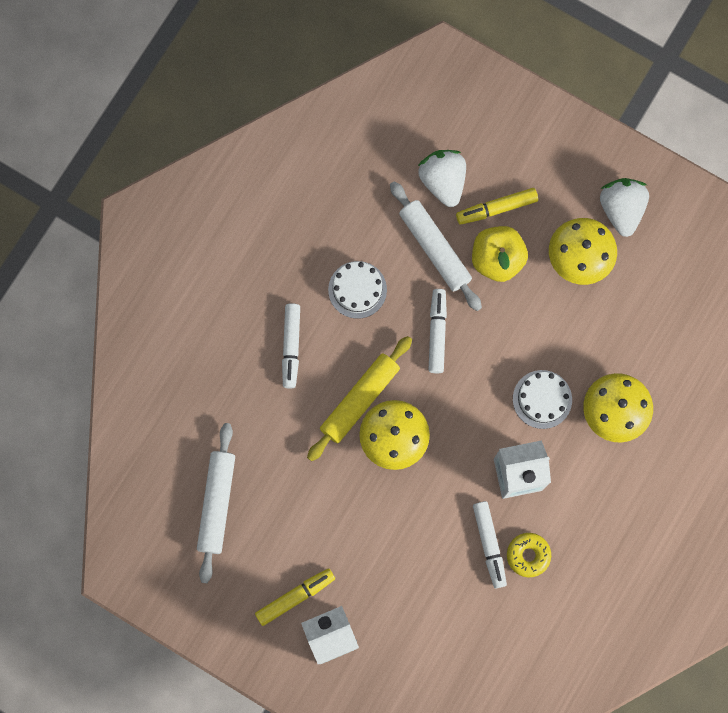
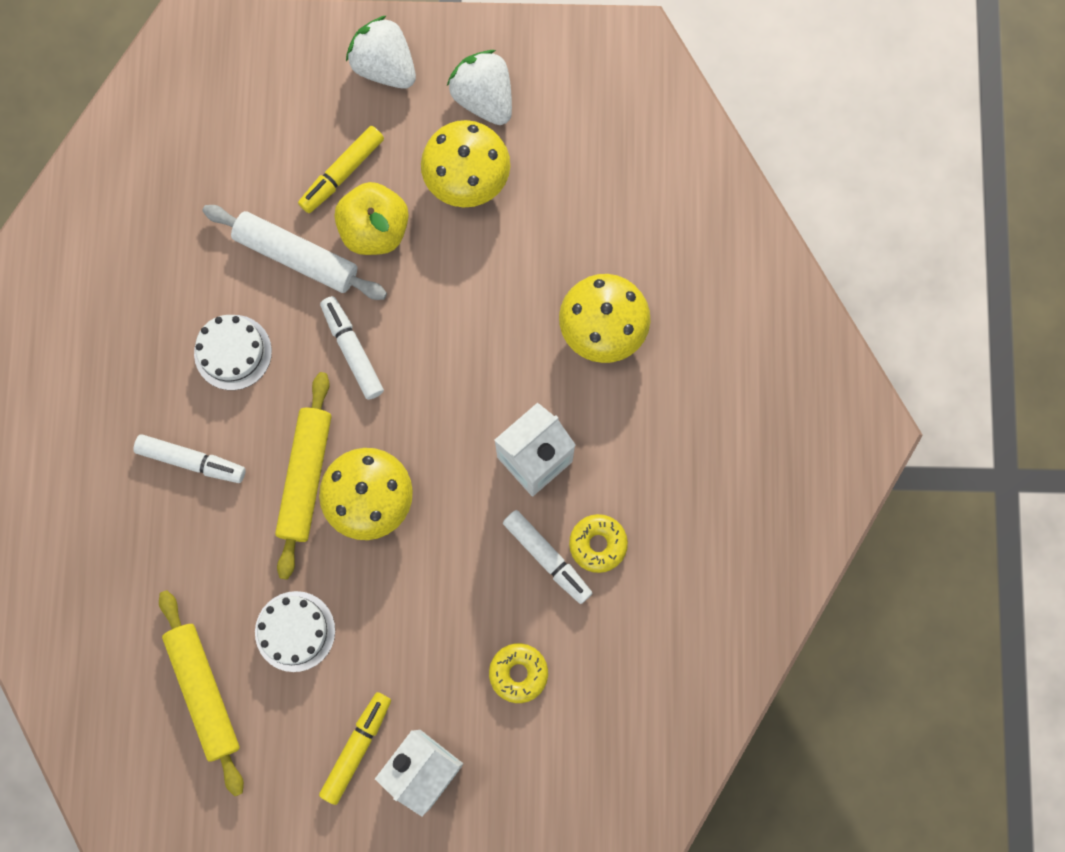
camera: 30 degrees left, 0 degrees up
white rolling pin [197,423,235,583] -> yellow rolling pin [159,590,244,796]
white marker [282,303,300,388] -> white marker turned 45 degrees counterclockwise [134,434,246,483]
white strawberry [418,150,466,207] -> white strawberry moved to [346,15,416,89]
white cake [513,370,572,429] -> white cake moved to [255,591,335,672]
none -> yellow donut [489,643,548,703]

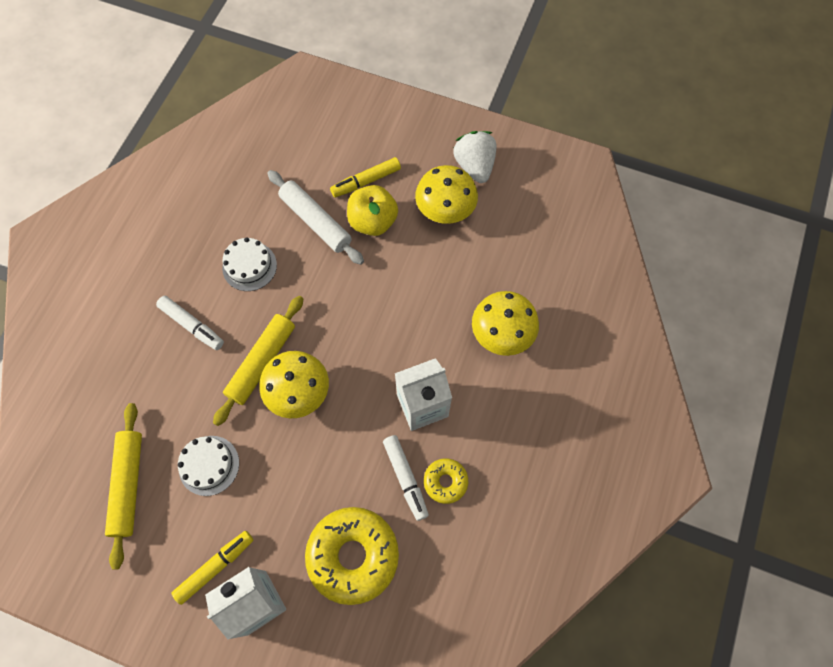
camera: 20 degrees right, 10 degrees down
white marker [320,296,384,400] -> none
white strawberry [346,15,416,89] -> none
yellow donut [489,643,548,703] -> yellow donut [305,507,399,605], size x1.99

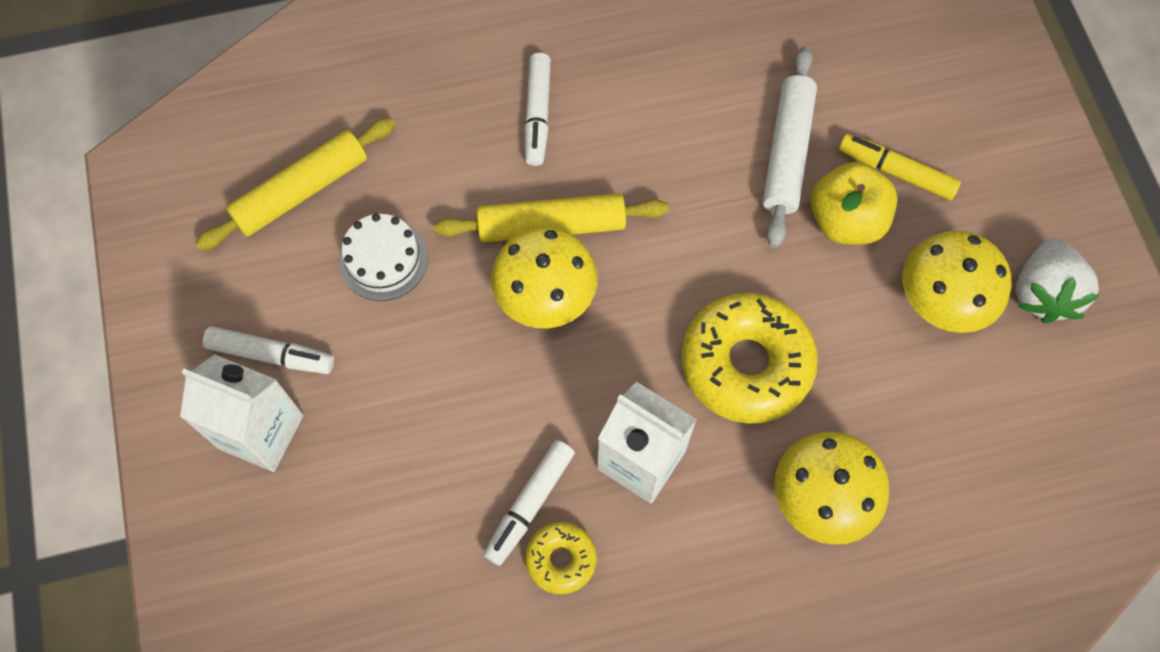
camera: 55 degrees right, 0 degrees up
yellow marker [172,531,253,605] -> white marker [203,326,334,374]
white cake [222,237,277,291] -> none
yellow donut [305,507,399,605] -> yellow donut moved to [681,293,818,424]
white strawberry [453,131,496,183] -> white strawberry turned 150 degrees clockwise [1016,238,1100,323]

